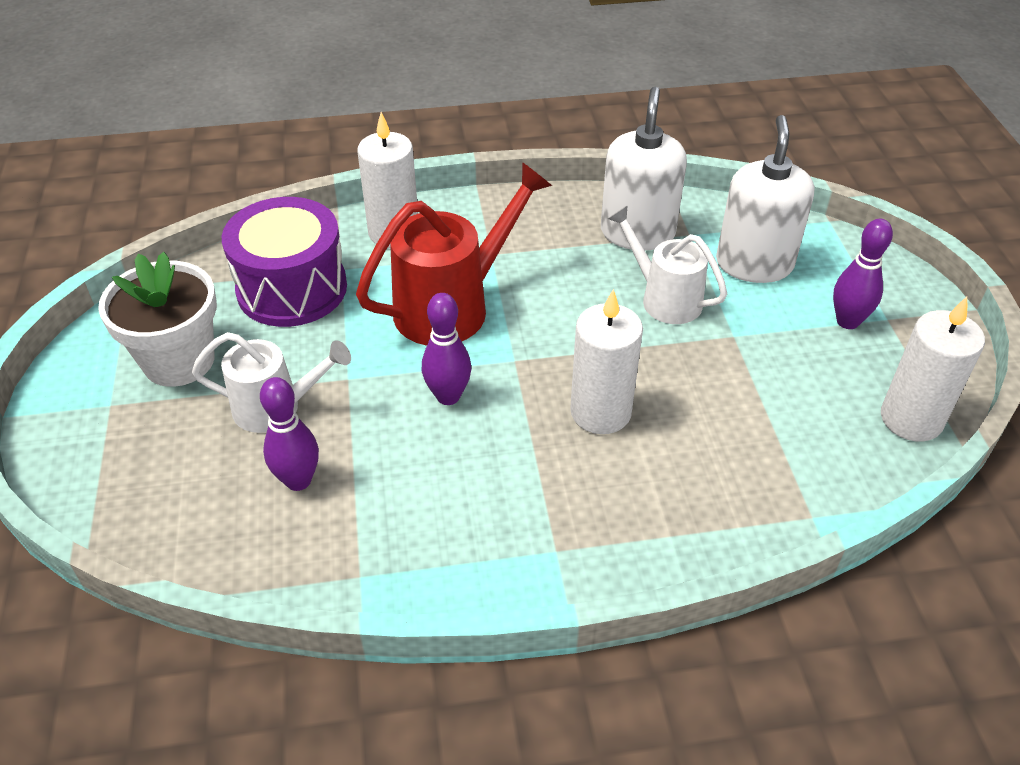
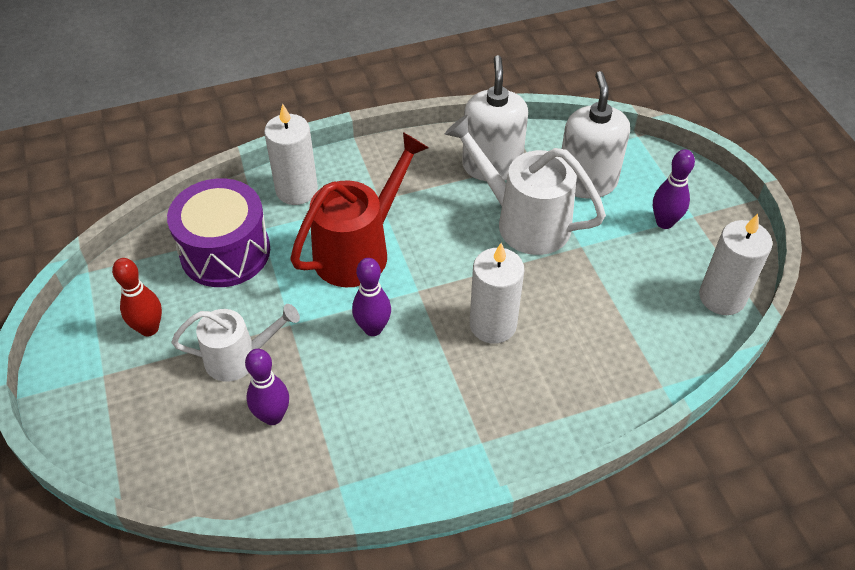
camera: 10 degrees left, 5 degrees up
white flower pot [98,252,217,387] -> red bowling pin [112,258,162,336]
white watering can [608,205,727,324] -> white watering can [445,115,606,255], size x1.55

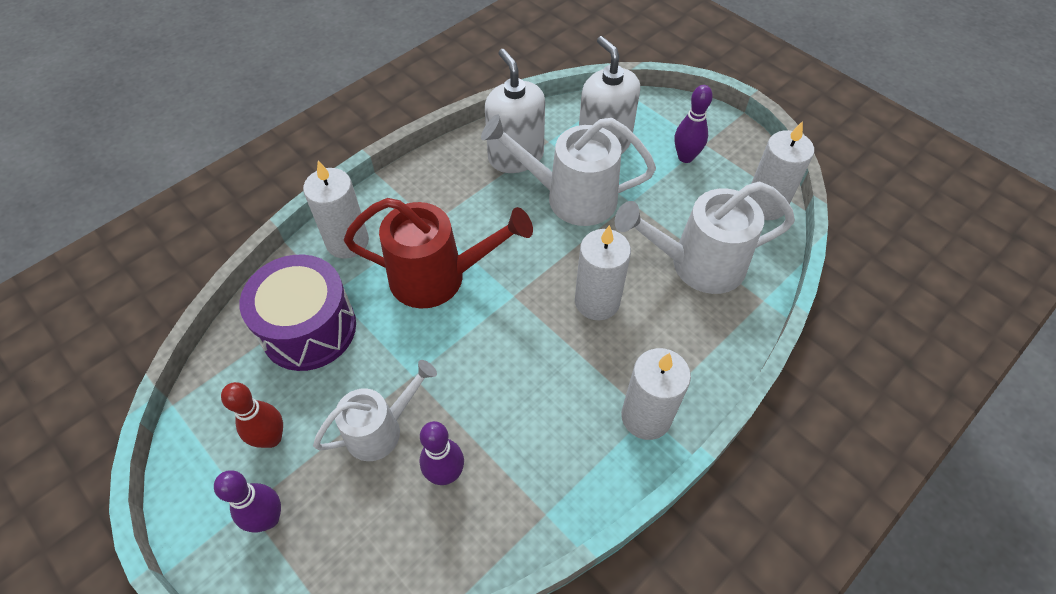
camera: 25 degrees left, 5 degrees up
red watering can [290,132,428,287] -> red watering can turned 75 degrees clockwise [344,198,533,309]
purple bowling pin [352,258,391,336] -> purple bowling pin moved to [214,470,281,533]
none -> white watering can [615,181,795,294]
none -> white candle [621,348,691,440]

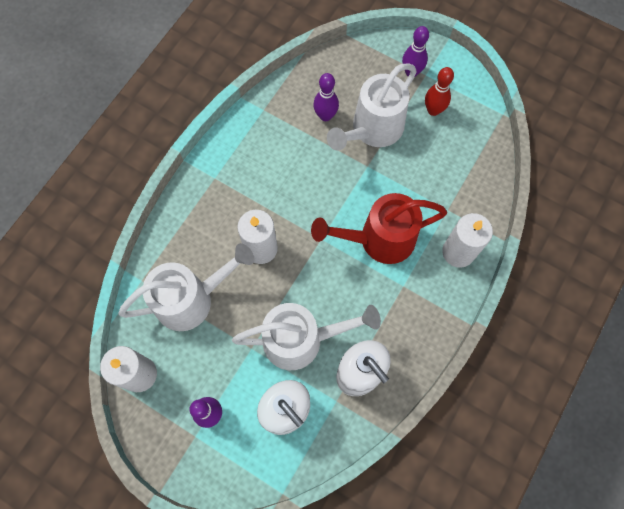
camera: 165 degrees right, 15 degrees up
purple drum [240,255,356,371] -> none
white watering can [313,360,437,461] -> white watering can [327,63,417,151], size x1.55
white candle [621,348,691,440] -> none

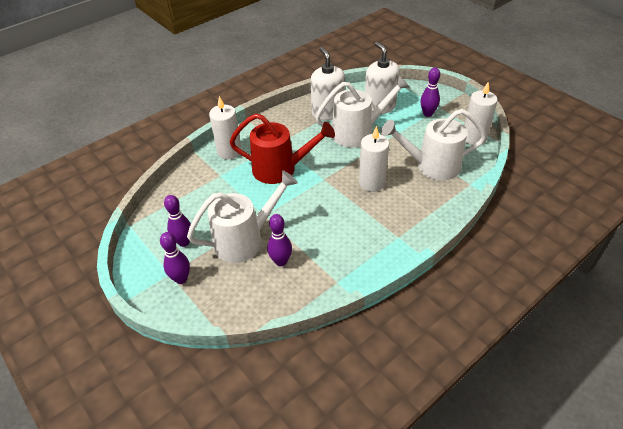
camera: 160 degrees left, 25 degrees down
white watering can [232,303,381,370] -> white watering can turned 150 degrees clockwise [315,75,410,148]
red bowling pin [425,67,454,116] -> purple bowling pin [164,195,191,247]

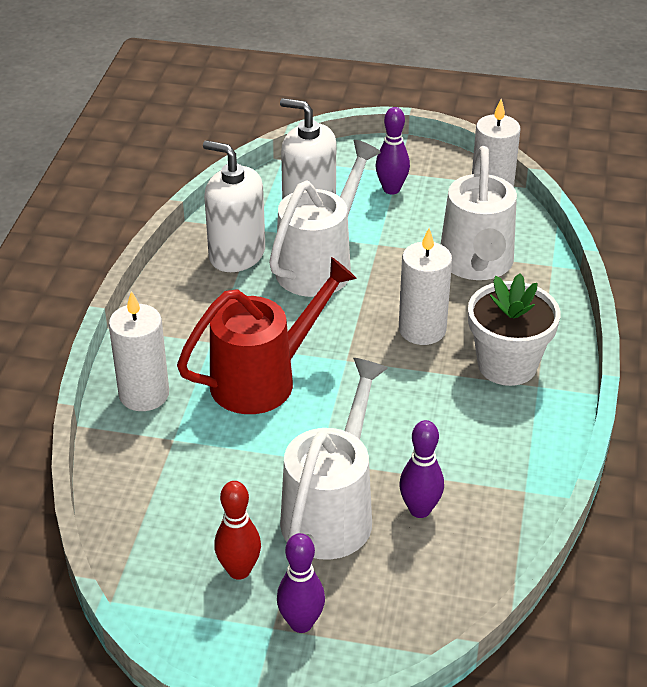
camera: 40 degrees left, 5 degrees down
purple bowling pin [164,195,191,247] -> red bowling pin [214,481,261,580]
white watering can [381,109,486,180] -> white watering can turned 45 degrees counterclockwise [441,146,517,280]
none -> white flower pot [468,273,560,386]

